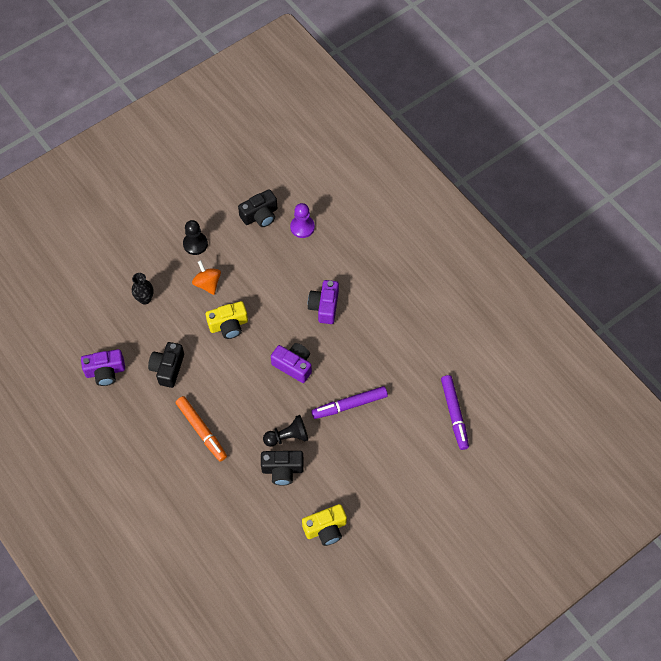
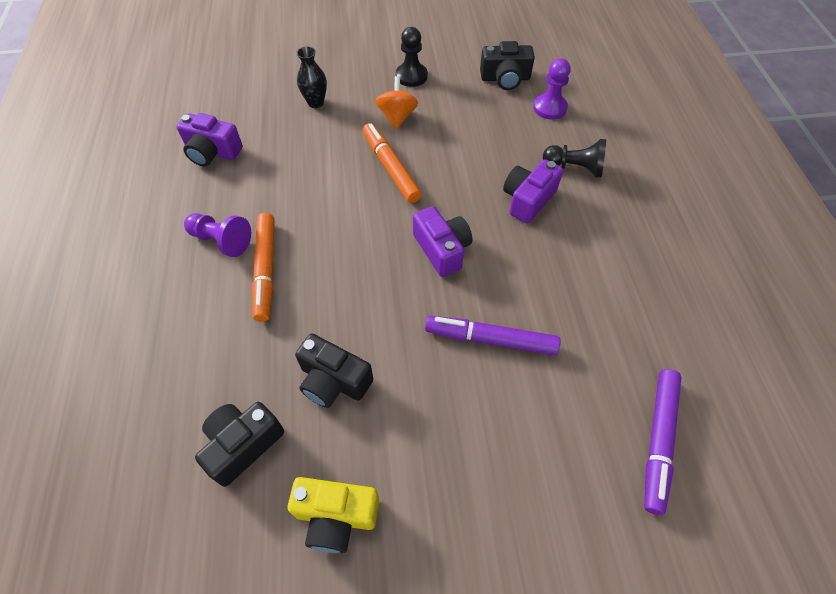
camera: 30 degrees right, 5 degrees down
black camera [148,342,184,388] -> black camera moved to [195,402,284,487]
yellow camera [206,301,248,339] -> orange marker [363,123,422,203]
black pawn [263,415,308,447] -> black pawn moved to [543,139,606,178]
none -> purple pawn [184,213,251,257]

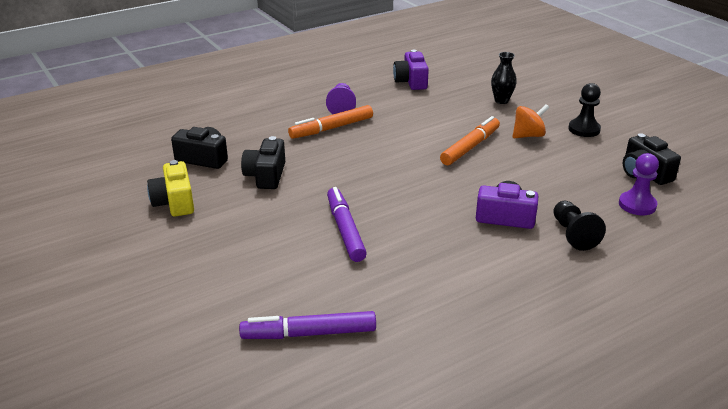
camera: 65 degrees right, 25 degrees down
purple camera [413,206,472,277] -> none

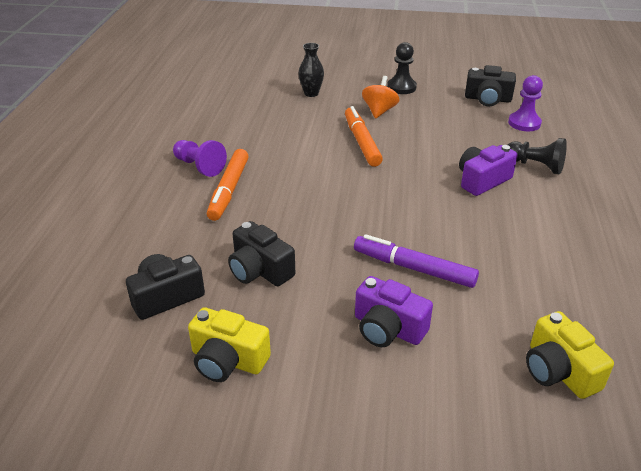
camera: 50 degrees left, 5 degrees up
purple marker [239,311,376,339] -> yellow camera [526,311,614,399]
purple camera [393,50,429,90] -> purple camera moved to [355,276,433,347]

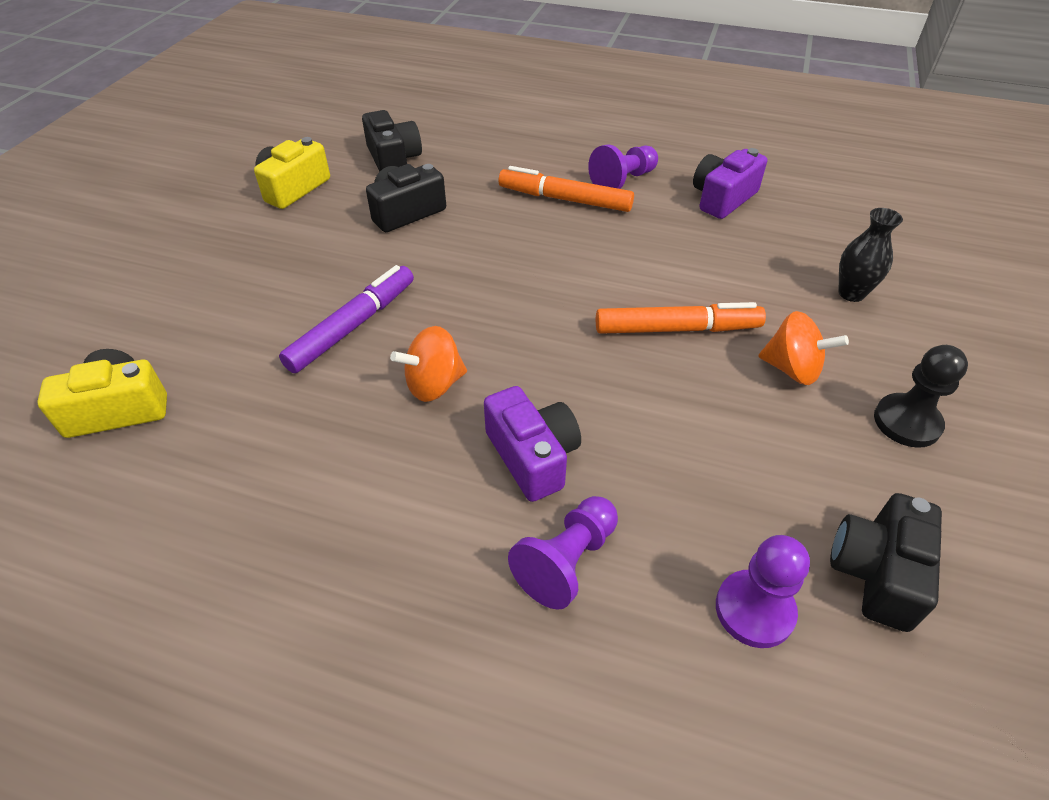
camera: 100 degrees right, 10 degrees up
purple camera [355,276,433,347] -> purple camera moved to [693,148,767,219]
black pawn [508,138,567,174] -> purple pawn [508,496,618,610]
none -> orange spinning top [390,326,467,402]

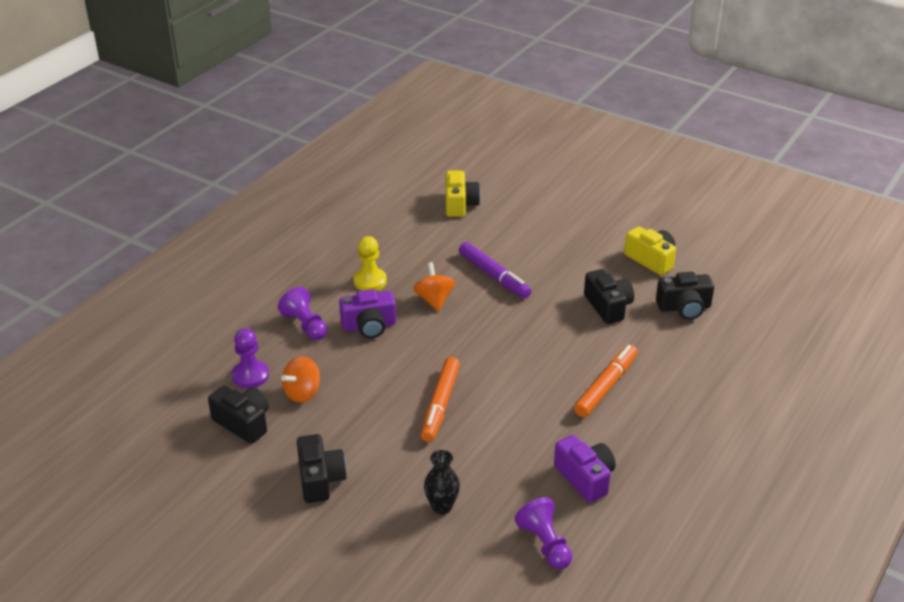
camera: 105 degrees right, 10 degrees down
purple pawn [588,144,658,189] -> purple pawn moved to [514,497,572,569]
orange spinning top [758,311,849,385] -> orange spinning top moved to [281,356,320,403]
black pawn [874,345,968,448] -> black camera [297,434,347,503]
none -> yellow pawn [353,236,387,291]

